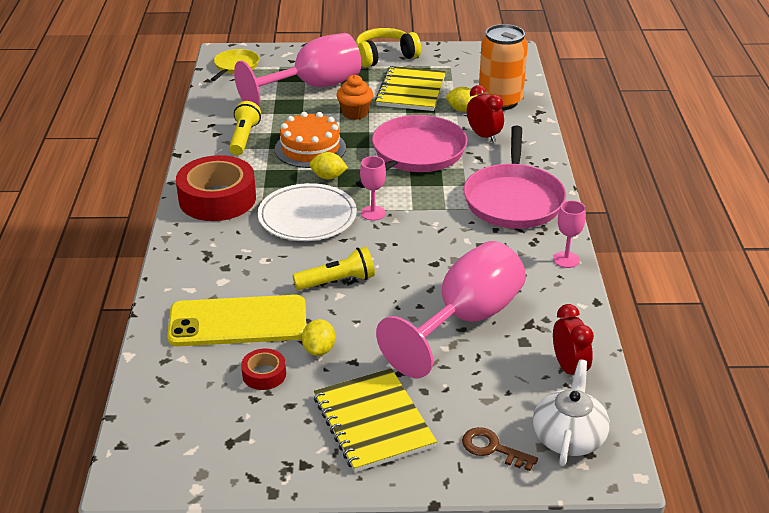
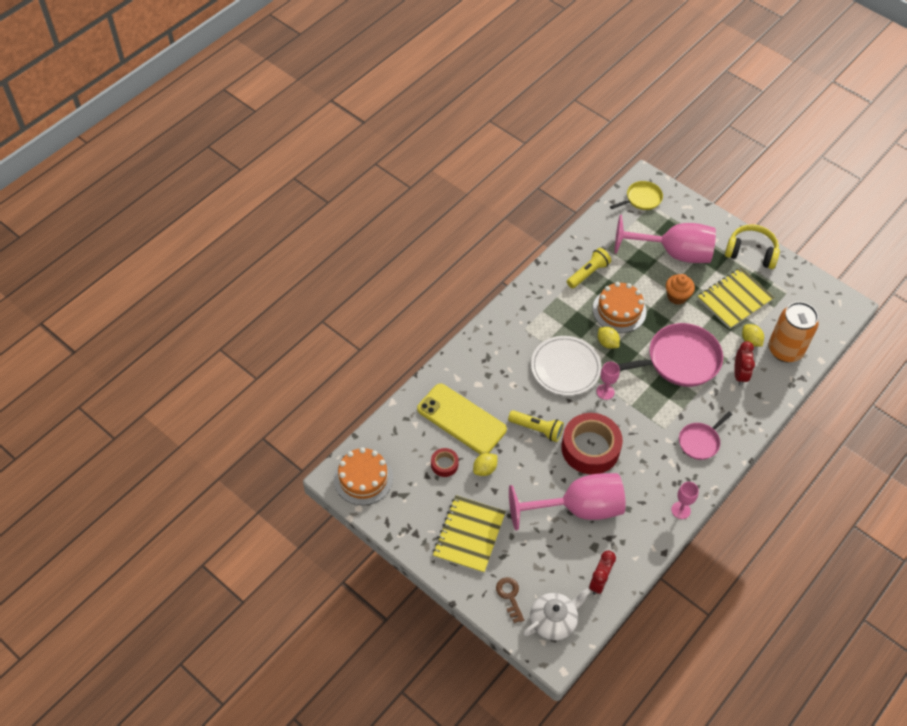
camera: 40 degrees right, 20 degrees up
red tape [176,155,256,221] -> red tape moved to [561,413,623,474]
pink pan [463,126,566,229] -> pink pan [679,411,732,460], size x0.54
none -> orange cake [334,447,393,505]

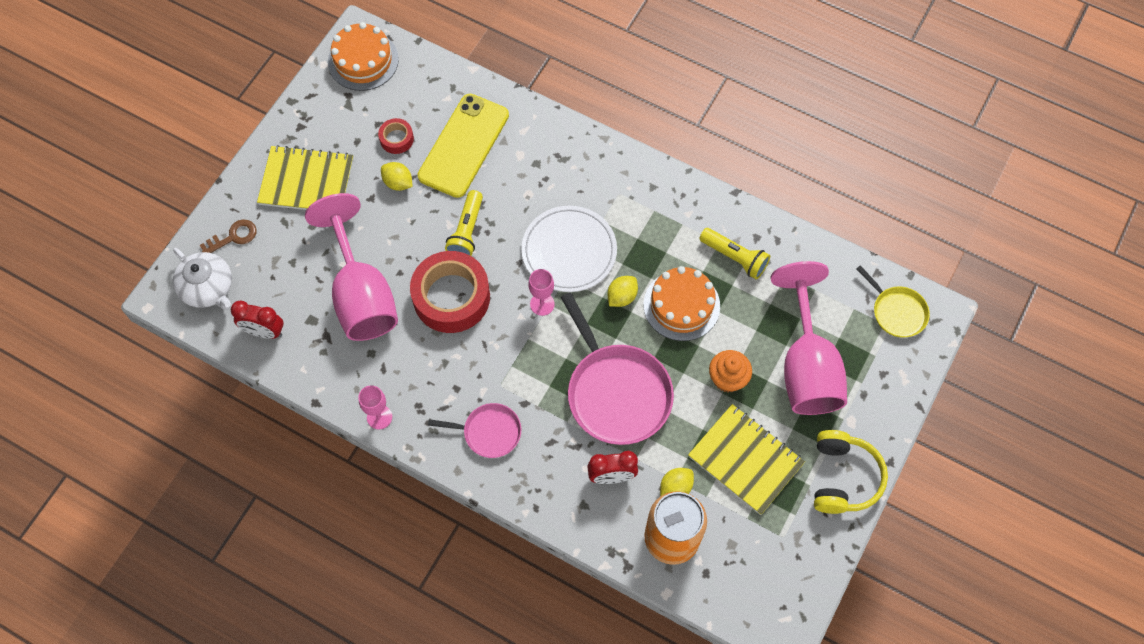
camera: 80 degrees right, 10 degrees up
pink pan [679,411,732,460] -> pink pan turned 150 degrees clockwise [428,403,521,458]

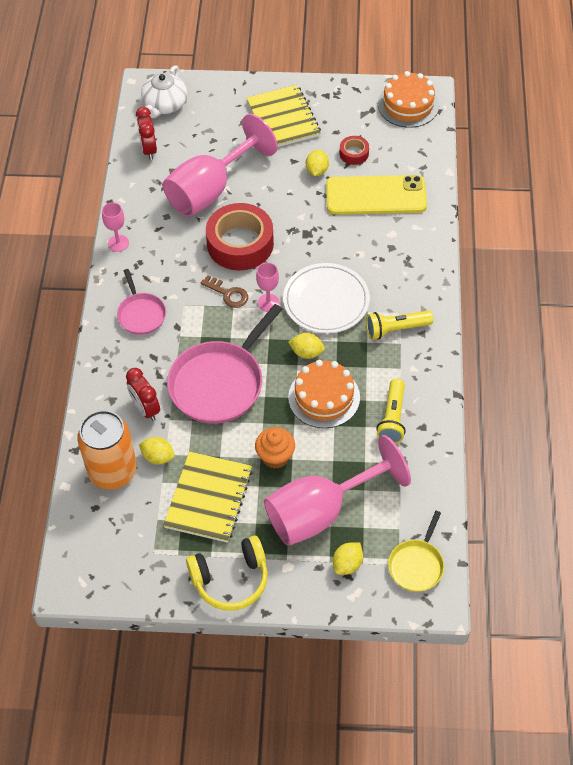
camera: 65 degrees right, 10 degrees down
brown key [200,219,257,253] -> brown key moved to [201,275,248,308]
yellow flashlight [445,190,483,256] -> yellow flashlight moved to [366,311,433,340]
none -> yellow lemon [333,542,363,575]

